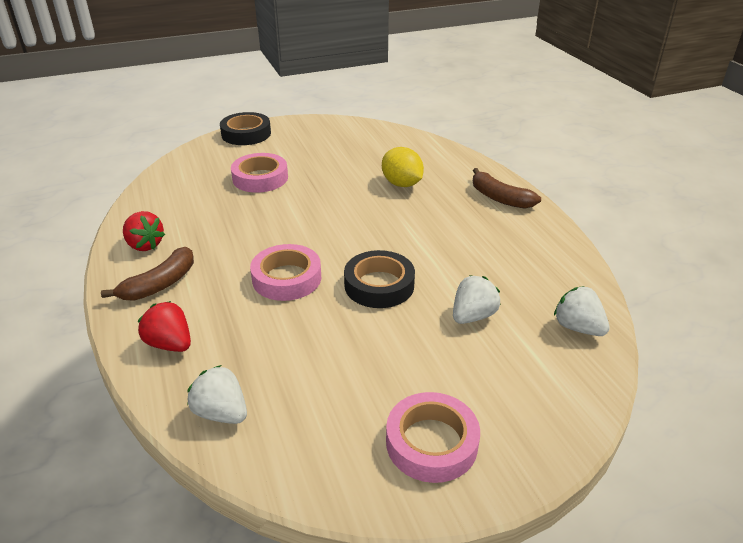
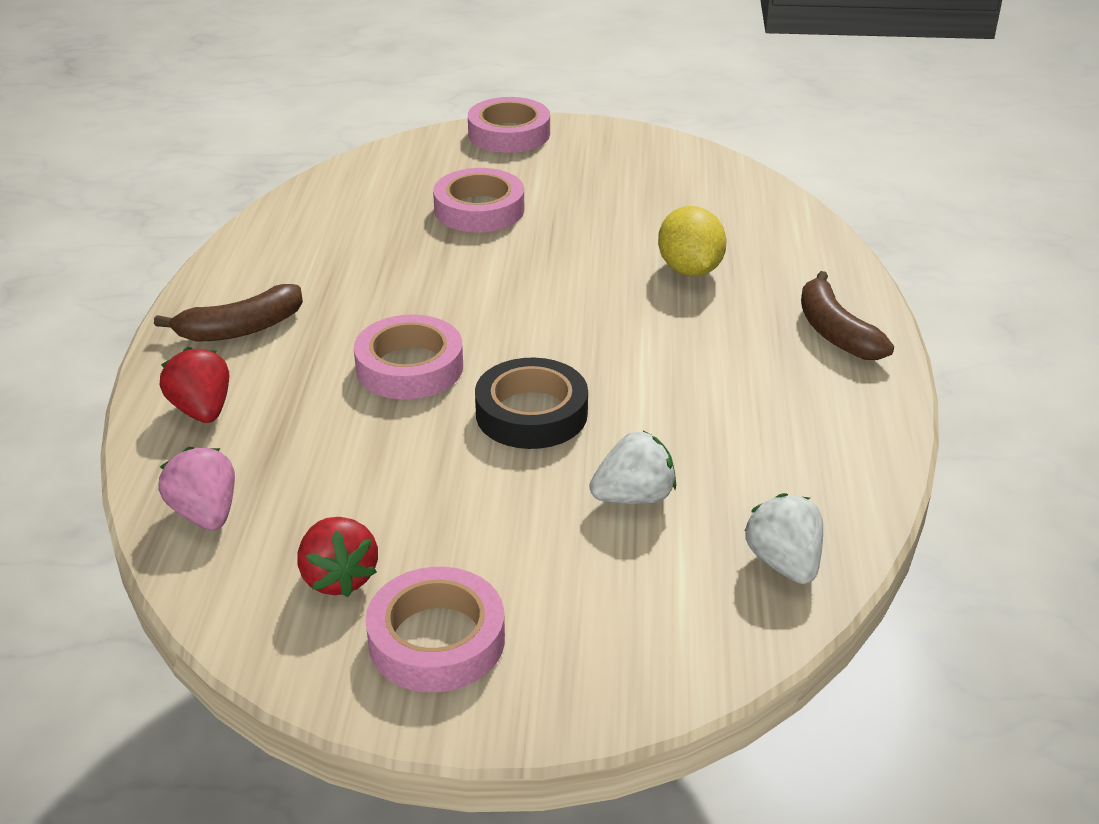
camera: 25 degrees right, 0 degrees up
red strawberry [123,211,165,251] -> red strawberry moved to [297,517,378,597]
white strawberry [187,365,247,424] -> pink strawberry [158,447,235,530]
black tape [220,112,271,145] -> pink tape [468,97,550,153]

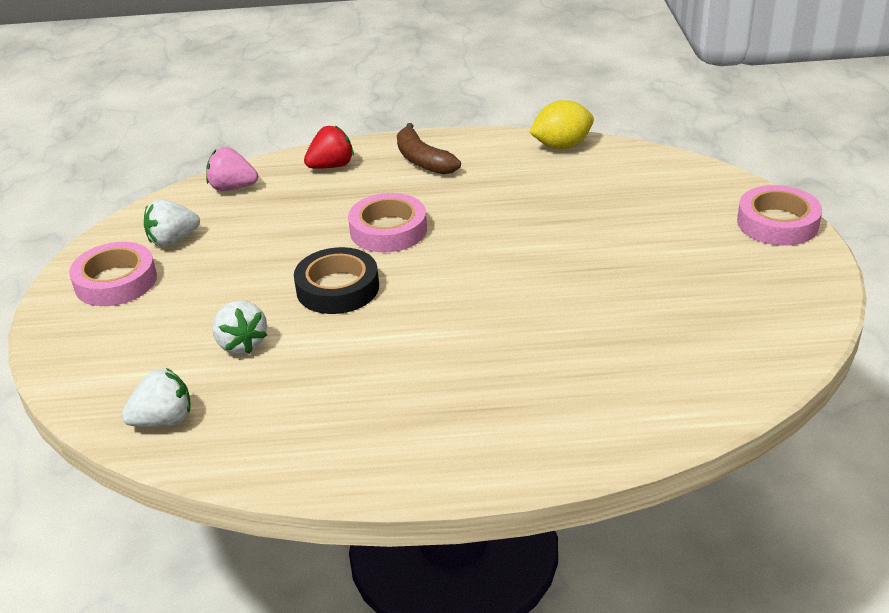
camera: 85 degrees right, 0 degrees up
pink strawberry [158,447,235,530] -> pink strawberry turned 135 degrees counterclockwise [206,147,258,191]
red strawberry [297,517,378,597] -> white strawberry [144,199,200,247]
pink tape [433,168,524,233] -> none
yellow lemon [658,206,726,276] -> yellow lemon moved to [529,100,594,149]
brown banana [801,271,894,360] -> none

